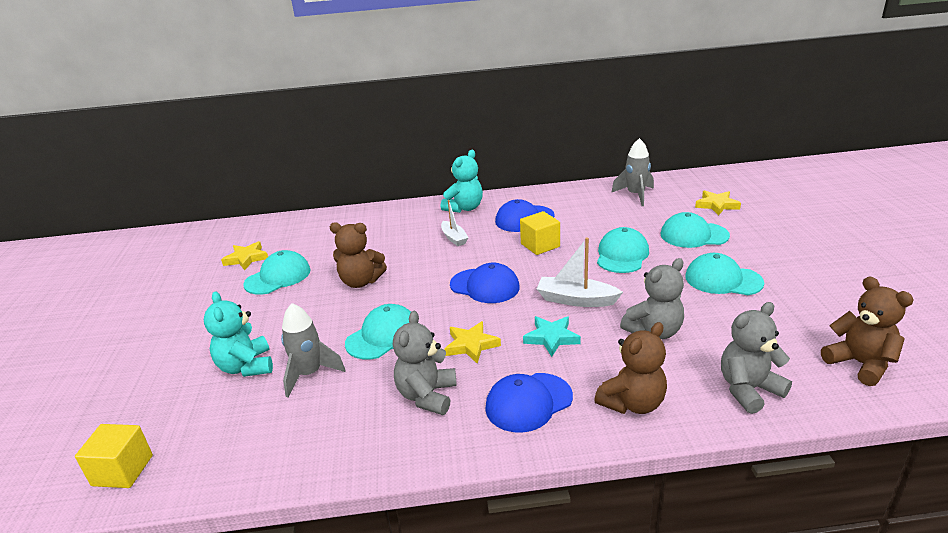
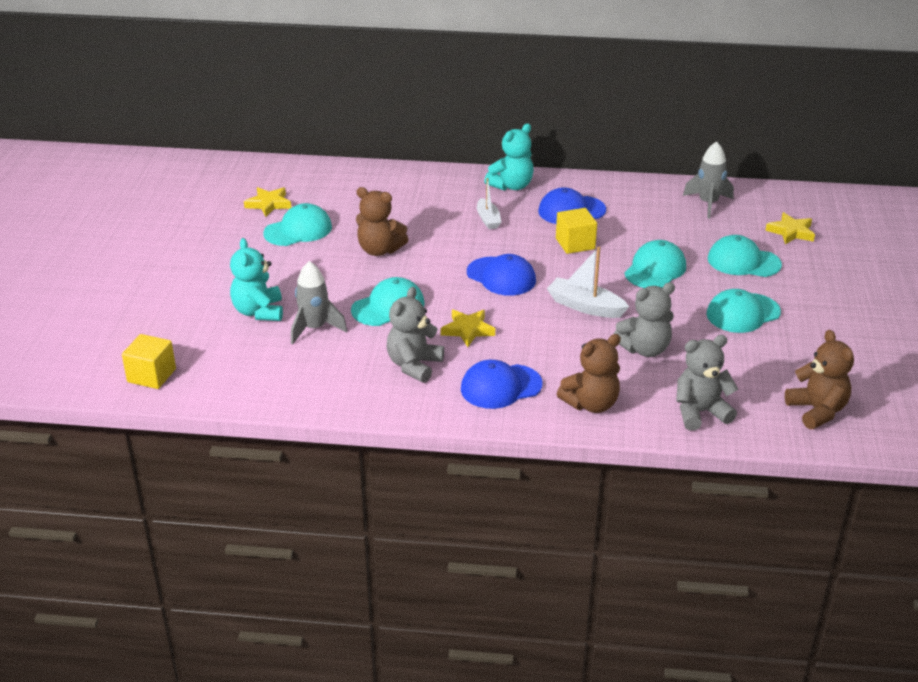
camera: 10 degrees right, 5 degrees up
turquoise star [523,316,581,357] -> none
turquoise cap [685,253,764,295] -> turquoise cap turned 60 degrees counterclockwise [707,289,781,333]

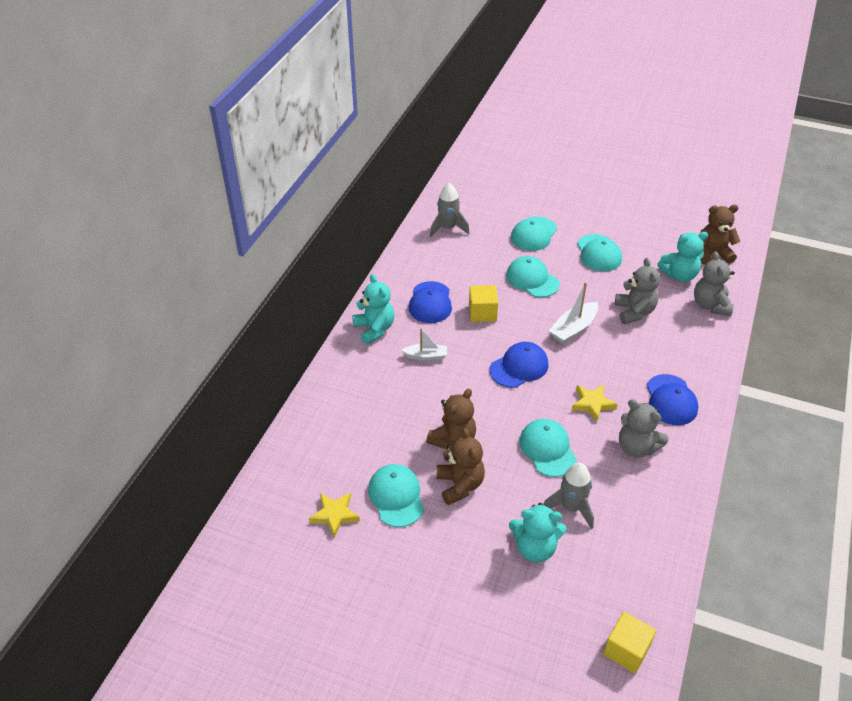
camera: 75 degrees left, 10 degrees up
brown teddy bear [557,334,621,413] -> brown teddy bear moved to [437,428,485,505]
yellow star [765,212,815,244] -> none
none -> turquoise teddy bear [658,232,708,282]

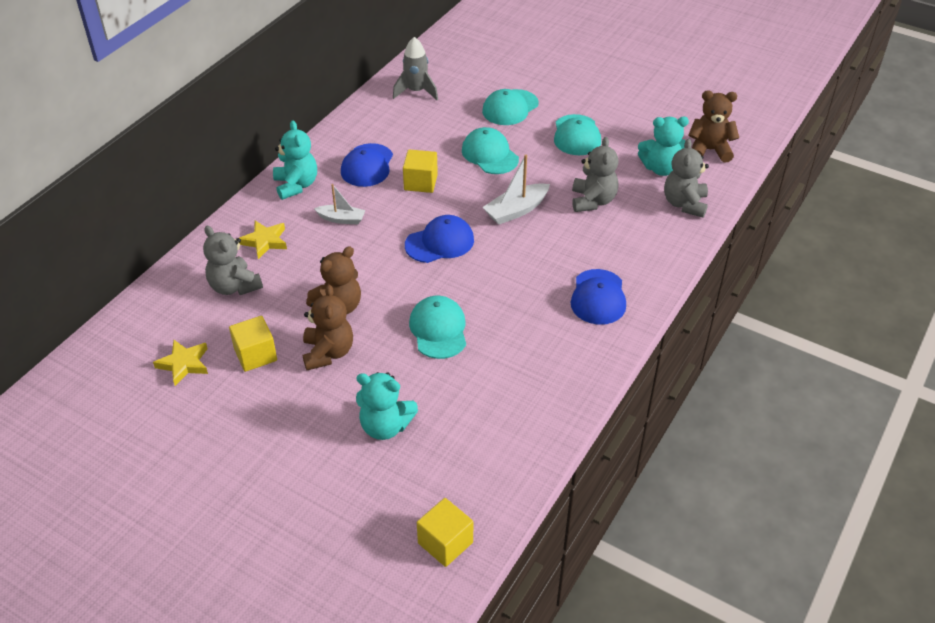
camera: 10 degrees right, 0 degrees up
turquoise cap [368,464,424,527] -> yellow cube [229,316,277,372]
grey rocket [543,463,594,529] -> none
yellow star [572,385,617,422] -> yellow star moved to [240,221,287,259]
grey teddy bear [619,399,669,457] -> grey teddy bear moved to [203,226,263,295]

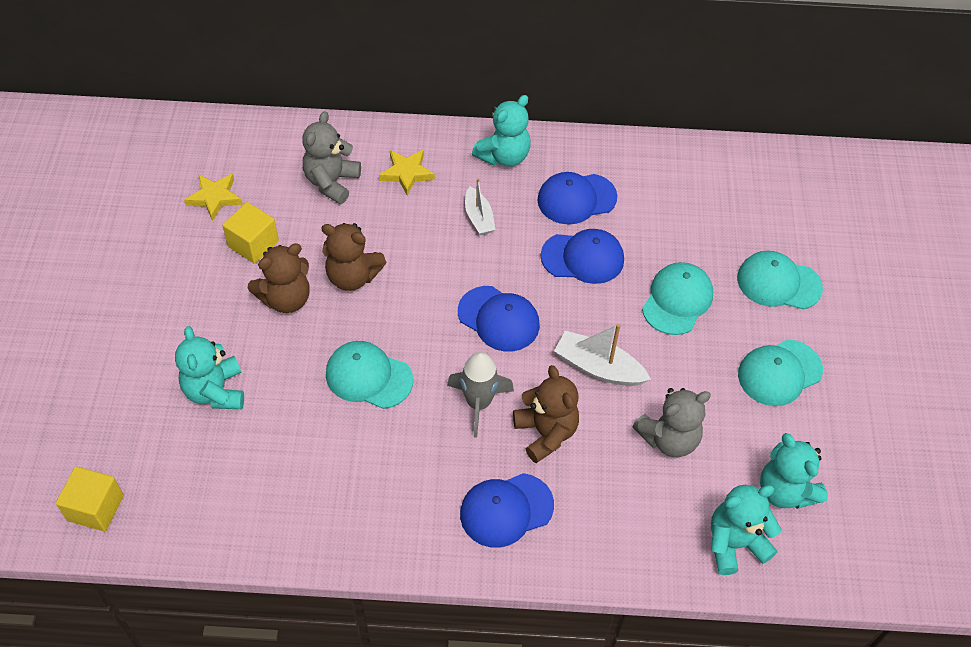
camera: 60 degrees right, 10 degrees up
grey rocket [393,37,438,100] -> grey rocket moved to [447,352,514,438]
yellow cube [403,149,438,193] -> blue cap [541,229,624,284]
turquoise cap [409,296,466,359] -> turquoise cap turned 120 degrees counterclockwise [326,341,413,409]
grey teddy bear [664,139,709,218] -> turquoise teddy bear [711,485,781,575]
brown teddy bear [688,90,739,163] -> brown teddy bear moved to [513,365,579,463]

